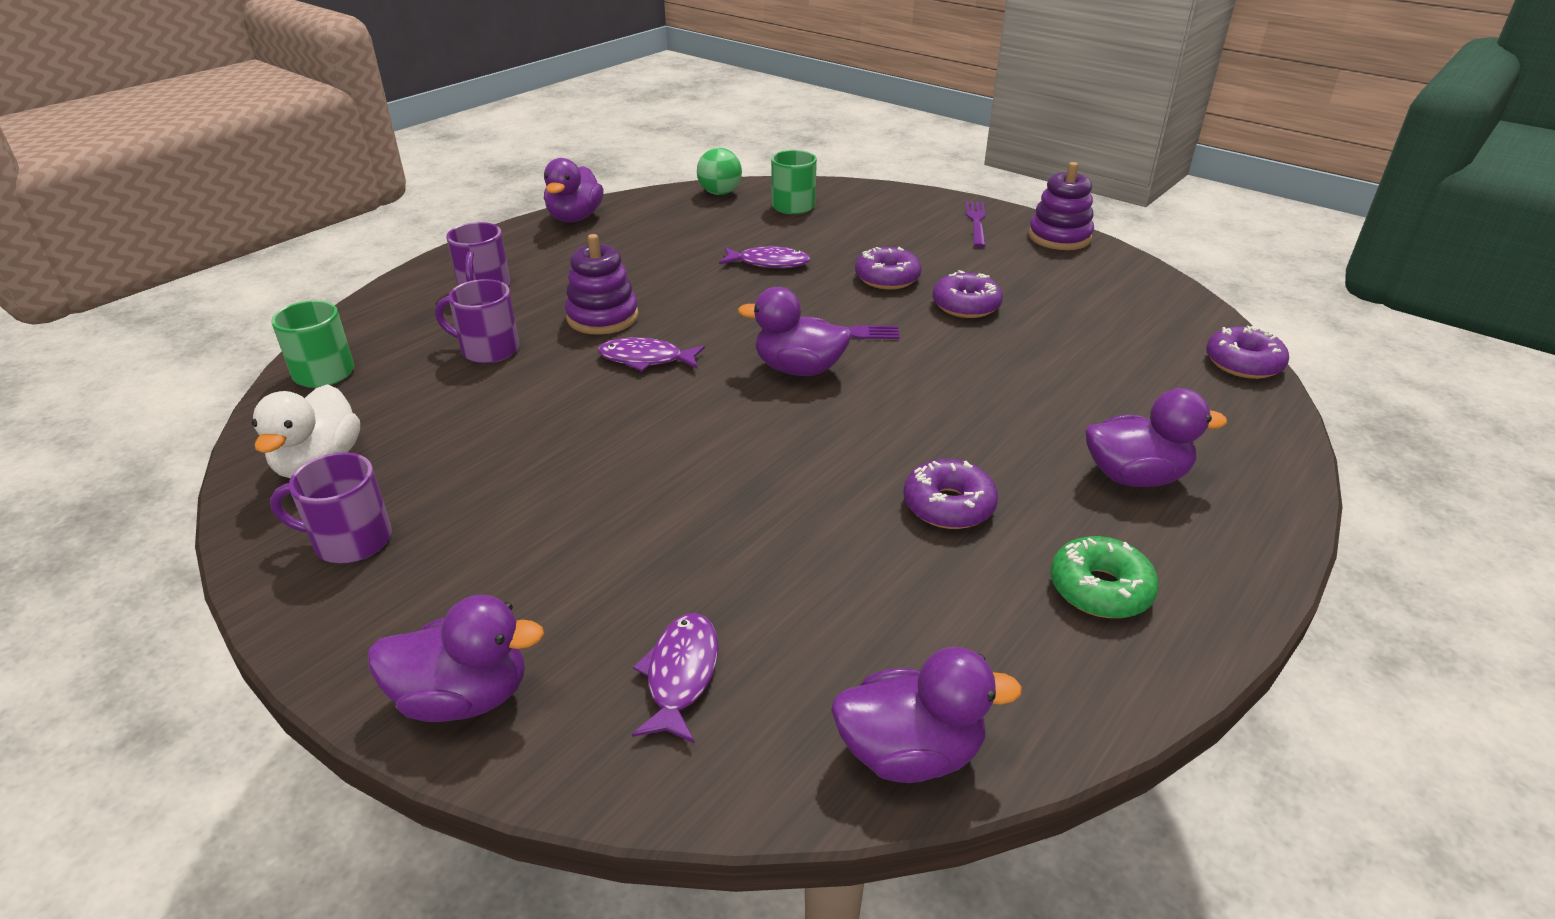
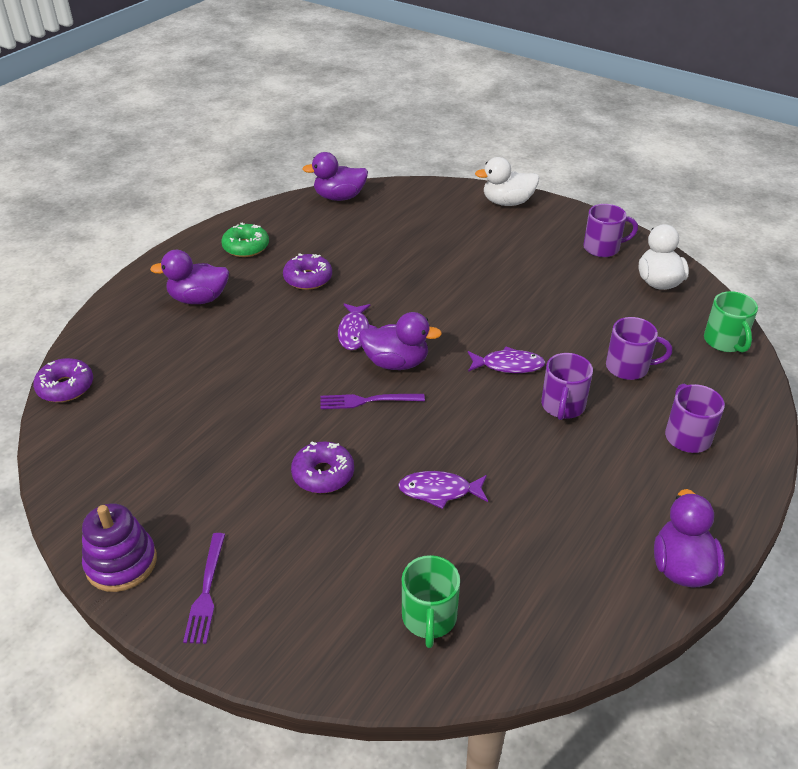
camera: 175 degrees right, 5 degrees up
purple duck [368,595,544,722] -> white duck [475,157,539,206]
purple stacking toy [565,234,639,335] -> purple mug [541,353,593,420]
purple fish [632,613,719,744] -> purple fish moved to [338,303,377,350]
green ball [697,148,742,195] -> none
purple donut [932,270,1003,318] -> none

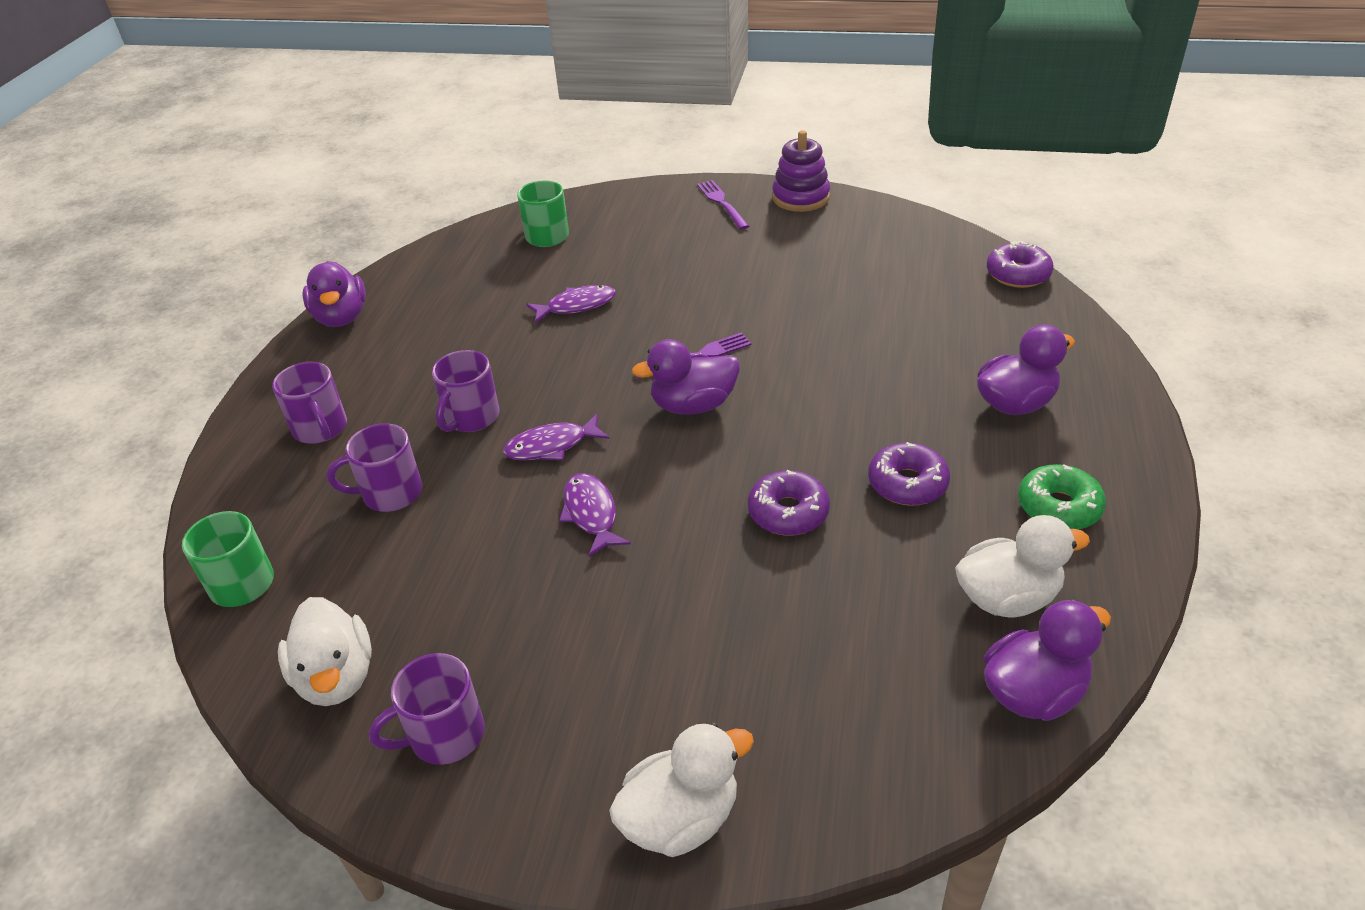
camera: 160 degrees right, 0 degrees up
purple donut [291,441,354,493] -> purple donut moved to [748,470,830,536]
purple fish [338,303,377,350] -> purple fish moved to [559,473,631,557]
purple mug [541,353,593,420] -> purple mug turned 150 degrees counterclockwise [432,350,500,432]
none -> white duck [955,515,1090,618]

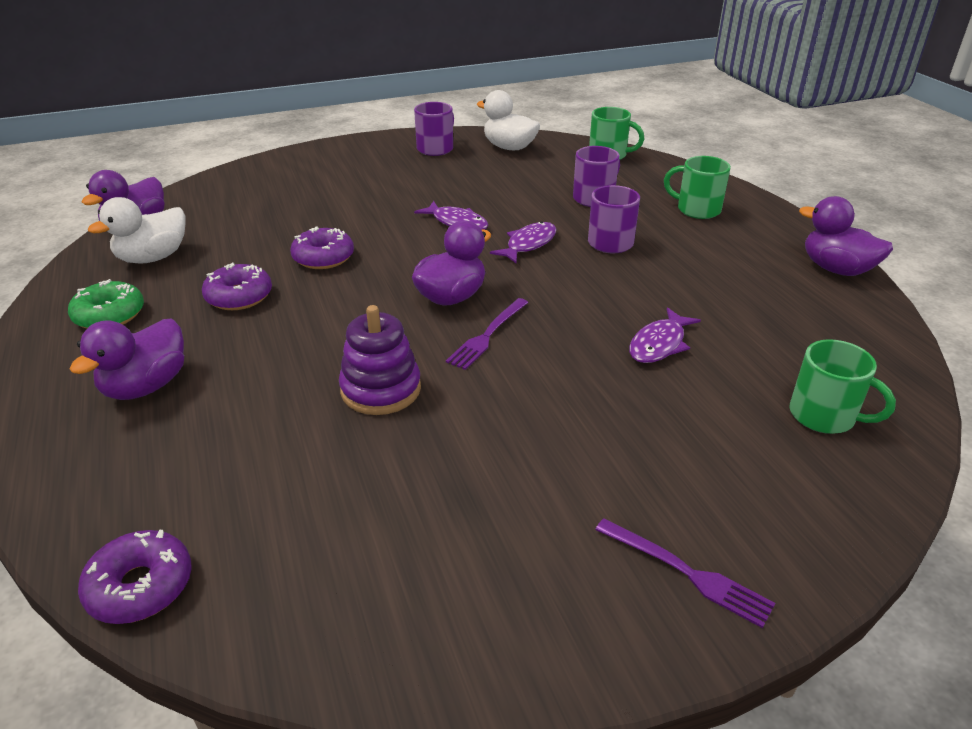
camera: 145 degrees right, 5 degrees down
purple mug [272,362,347,444] -> green mug [664,156,731,219]
white duck [609,722,754,857] -> none
purple stacking toy [772,130,830,212] -> purple stacking toy moved to [339,305,421,415]

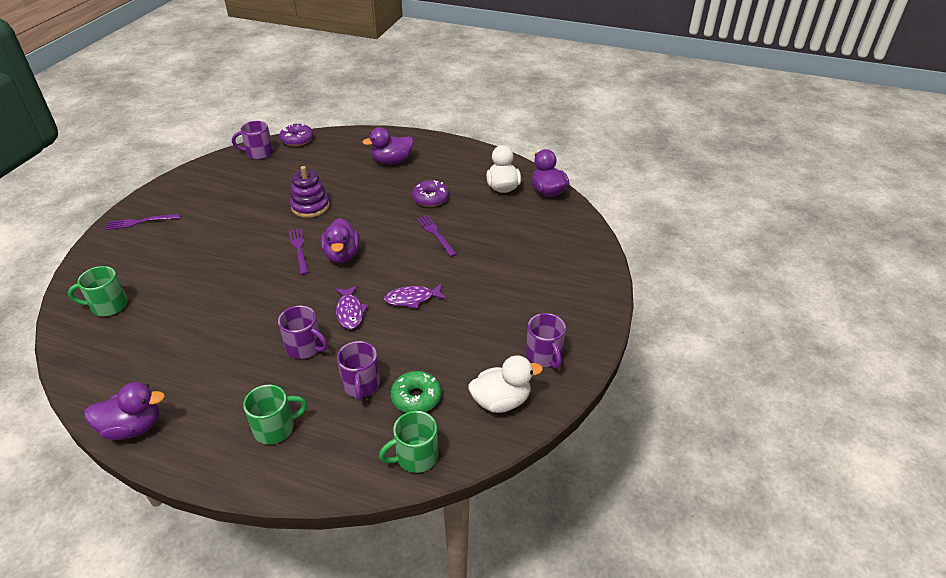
camera: 130 degrees right, 5 degrees up
green donut [68,279,144,328] -> green donut moved to [391,371,441,413]
purple duck [70,318,184,400] -> purple duck turned 90 degrees counterclockwise [362,127,413,164]
purple donut [290,226,354,269] -> purple fork [417,215,457,257]
purple fish [629,308,701,363] -> none
none -> purple mug [232,121,273,159]

